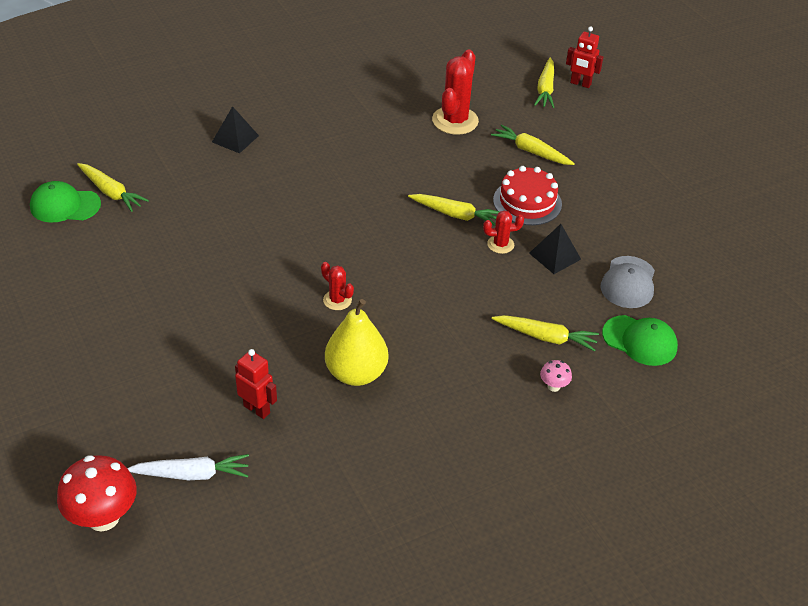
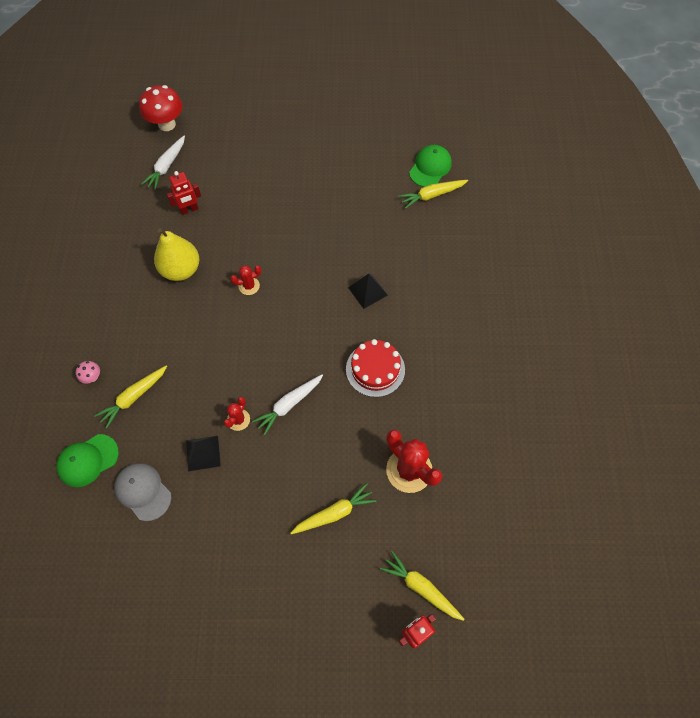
camera: 120 degrees right, 20 degrees up
black pyramid [212,106,259,154] -> black pyramid moved to [348,274,388,309]
yellow carrot [408,194,500,226] -> white carrot [252,375,323,435]
red cake [493,166,562,225] -> red cake moved to [346,339,405,397]

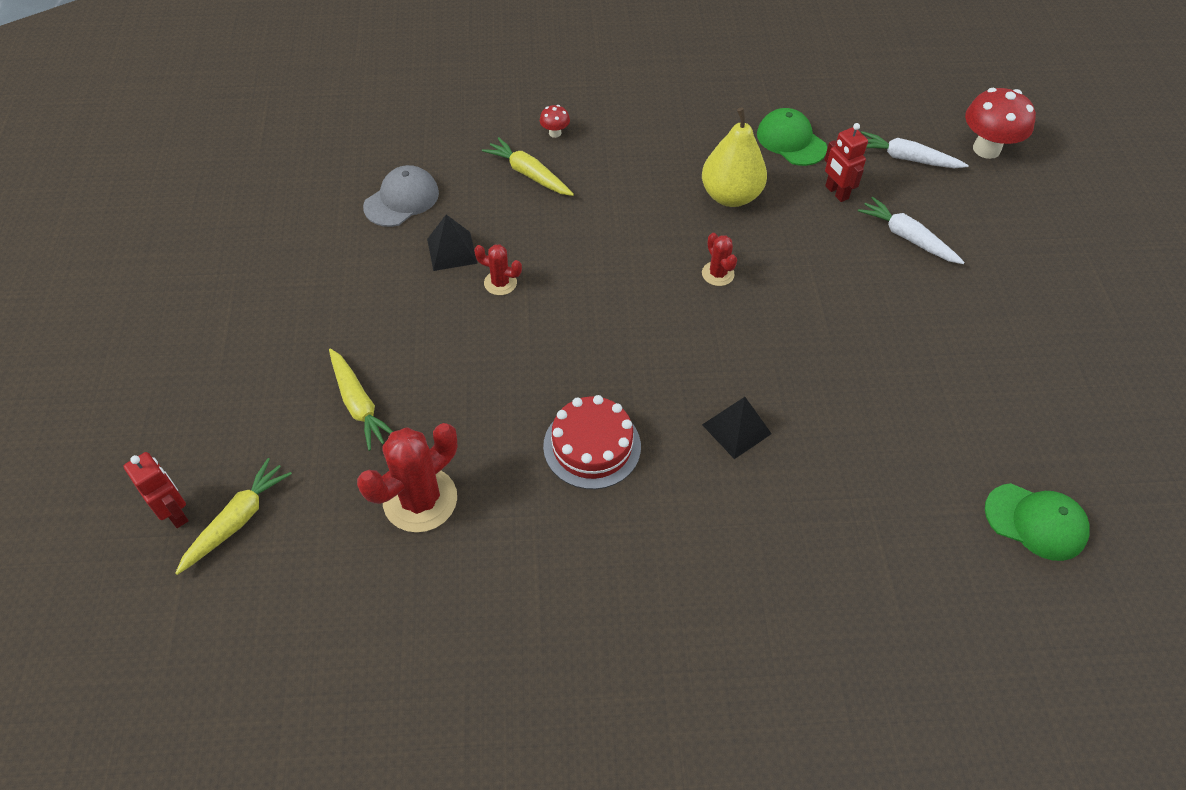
camera: 85 degrees right, 10 degrees down
green cap [56,434,119,487] -> green cap moved to [757,108,827,166]
pink mushroom [76,361,100,384] -> red mushroom [540,105,570,138]
white carrot [252,375,323,435] -> white carrot moved to [858,197,965,264]
yellow carrot [399,180,468,209] -> none

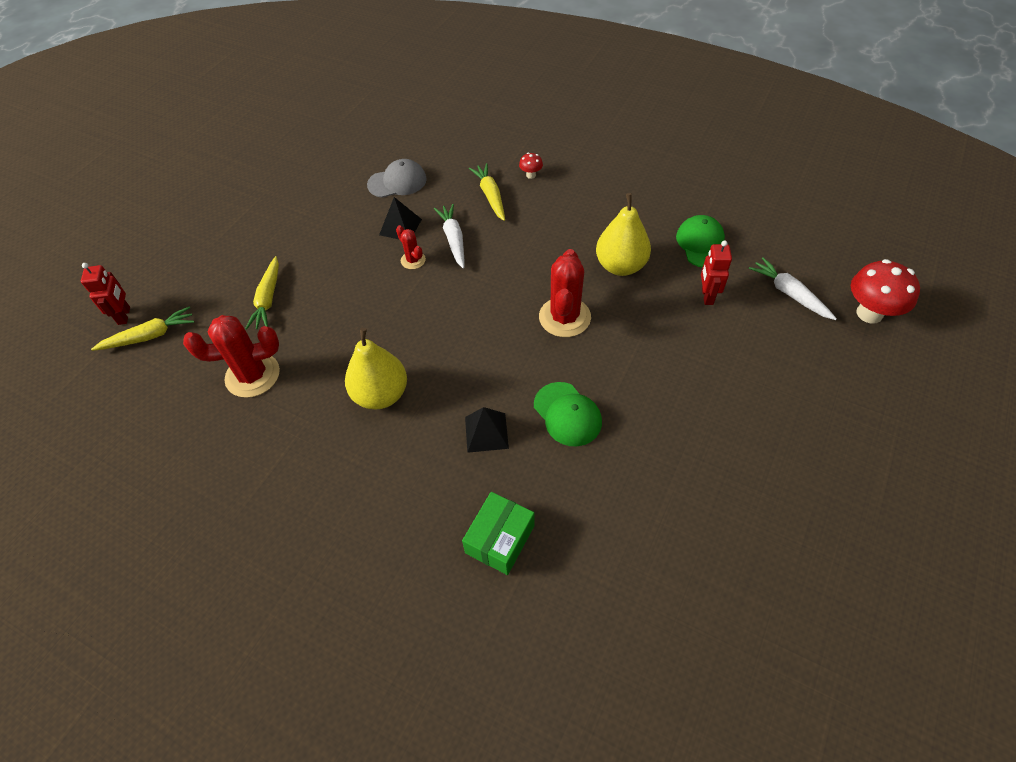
camera: 35 degrees right, 0 degrees up
red cake [543,395,641,489] -> yellow pear [345,328,407,409]
red cactus [702,233,737,286] -> red cactus [539,249,591,337], size x1.93
white carrot [858,197,965,264] -> white carrot moved to [434,204,464,269]
green cap [985,483,1090,561] -> green cap moved to [534,382,602,446]
none -> green box [462,492,534,575]

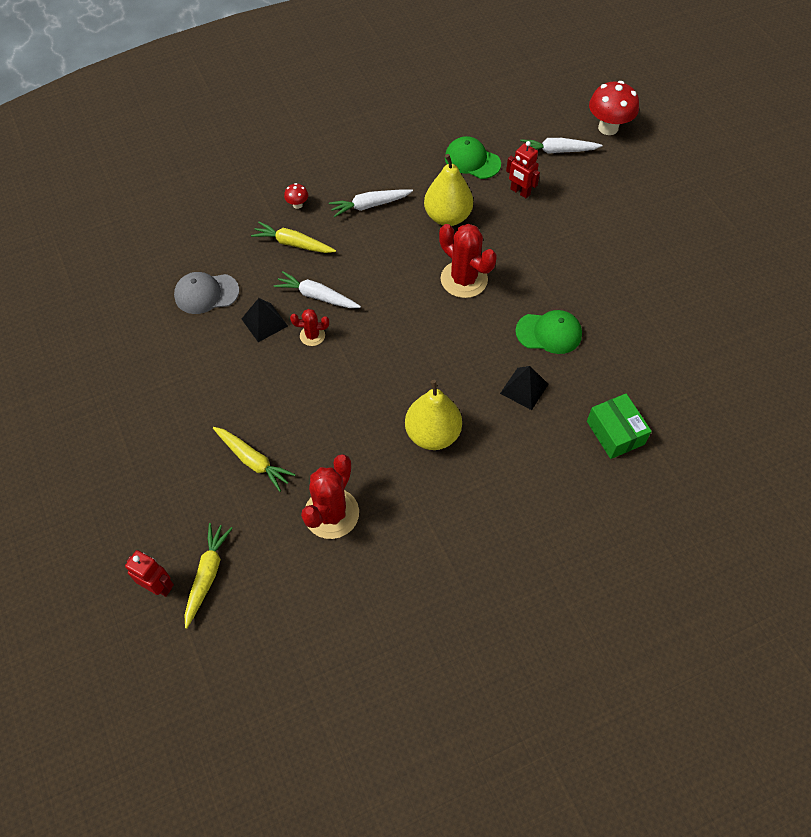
camera: 55 degrees left, 5 degrees up
grey cap [367,159,427,198] -> grey cap turned 120 degrees counterclockwise [174,272,239,314]
none -> white carrot [329,189,413,217]

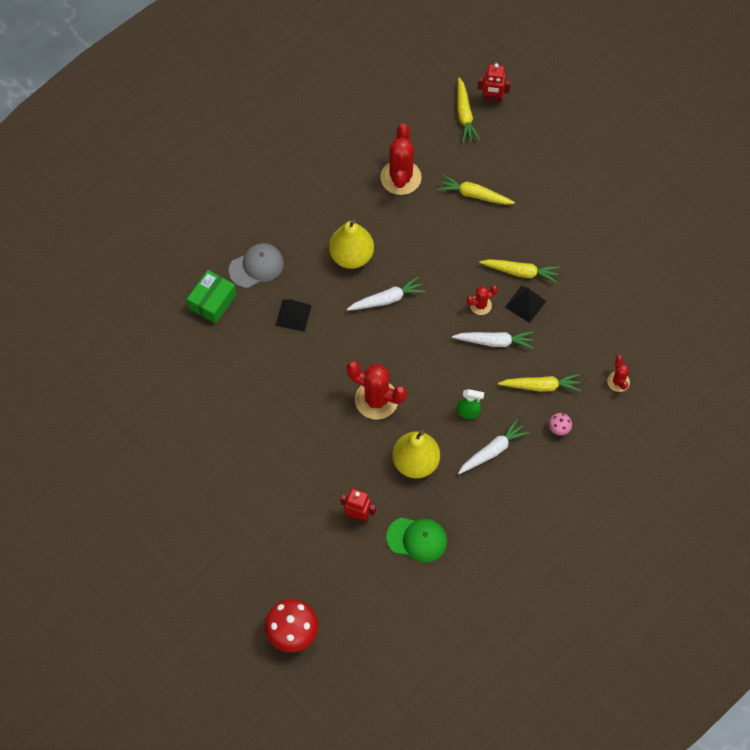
camera: 160 degrees right, 5 degrees up
grey cap [174,272,239,314] -> grey cap moved to [229,243,284,288]
red mushroom [284,183,308,209] -> pink mushroom [549,413,572,435]
green cap [515,310,582,354] -> none
white carrot [520,138,603,154] -> white carrot moved to [347,277,425,311]
green box [587,394,652,459] -> green box turned 75 degrees clockwise [187,270,237,324]
none -> green spray bottle [457,389,484,419]
none -> yellow carrot [479,259,560,283]
none -> red cactus [607,355,630,392]

